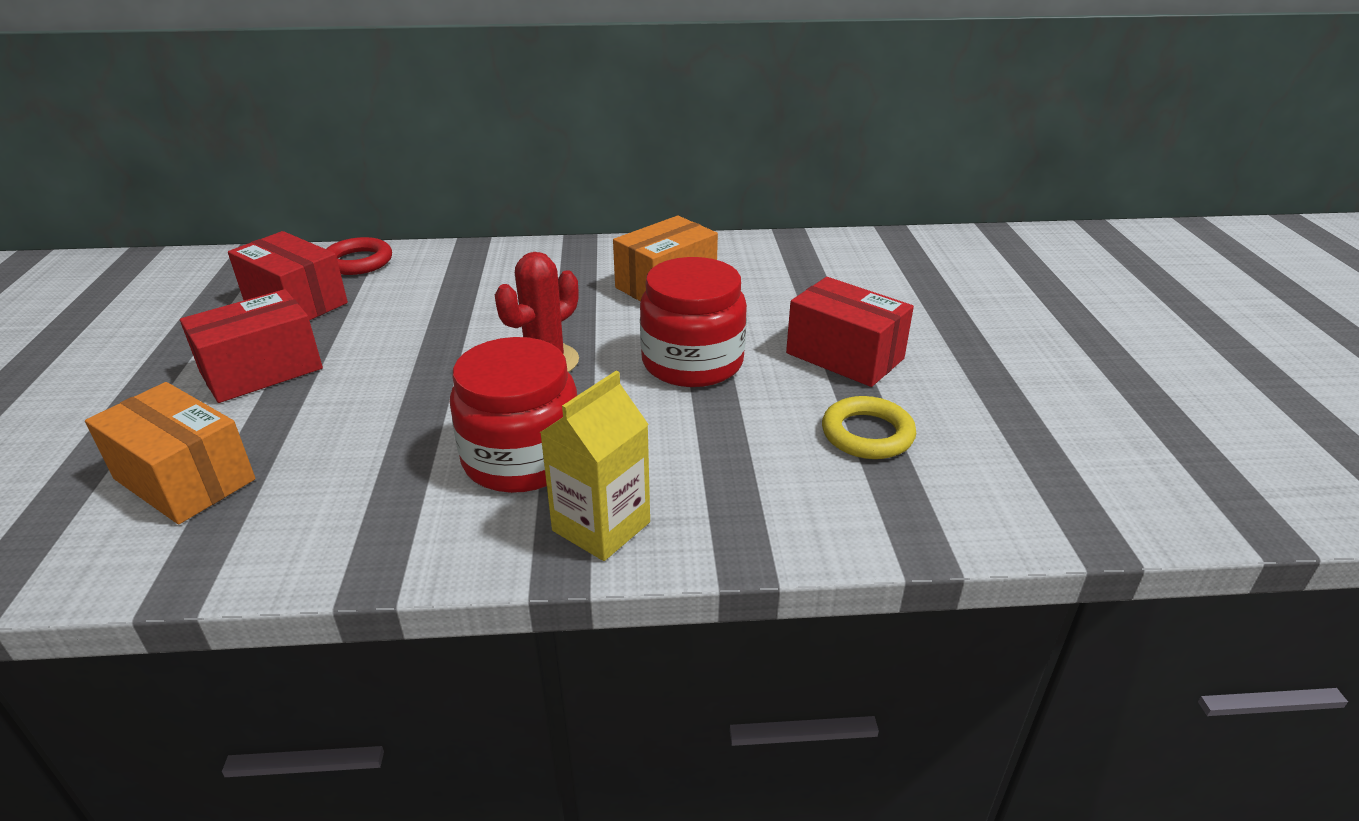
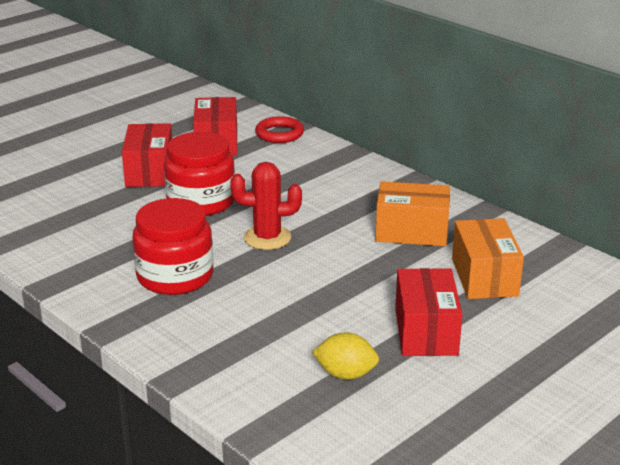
camera: 50 degrees right, 5 degrees down
orange box [85,382,255,524] -> orange box moved to [452,218,524,299]
red box [180,289,323,403] -> red box turned 75 degrees clockwise [122,123,172,187]
yellow carton [540,371,650,561] -> none
red jar [640,257,747,387] -> red jar moved to [164,132,235,216]
yellow ring [822,396,916,459] -> yellow lemon [312,332,379,380]

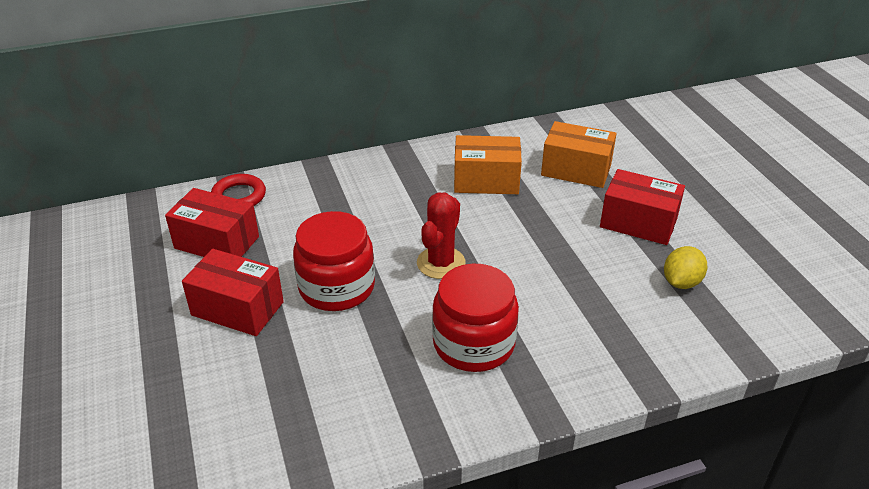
camera: 65 degrees left, 10 degrees up
orange box [375,181,450,246] -> orange box turned 60 degrees clockwise [454,135,522,194]

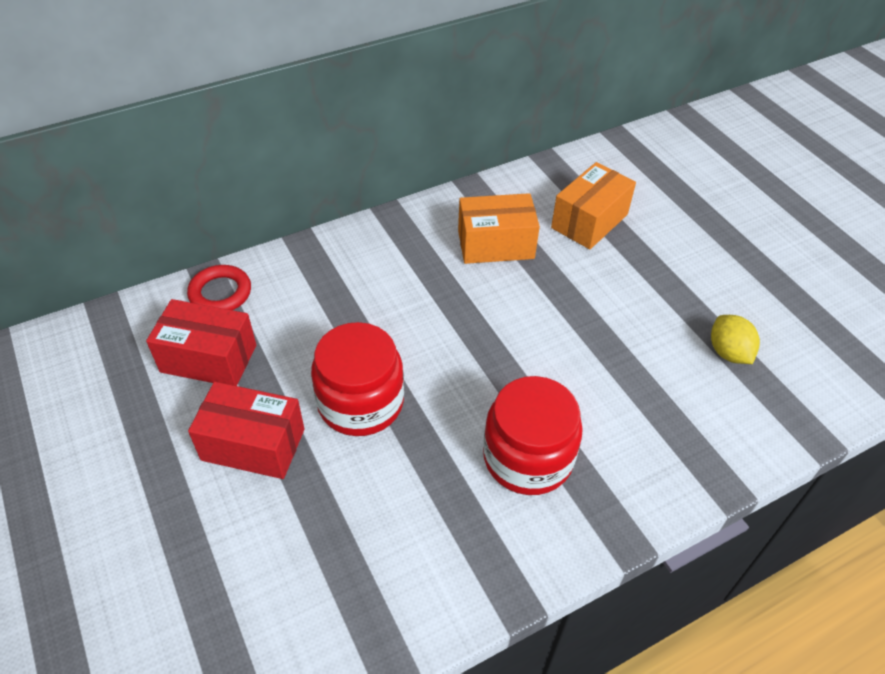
camera: 10 degrees left, 10 degrees up
red cactus [417,192,465,279] -> none
orange box [541,121,617,188] -> orange box turned 60 degrees counterclockwise [551,162,636,249]
red box [600,169,685,245] -> none
yellow lemon [664,246,707,289] -> yellow lemon turned 45 degrees counterclockwise [711,315,760,364]

